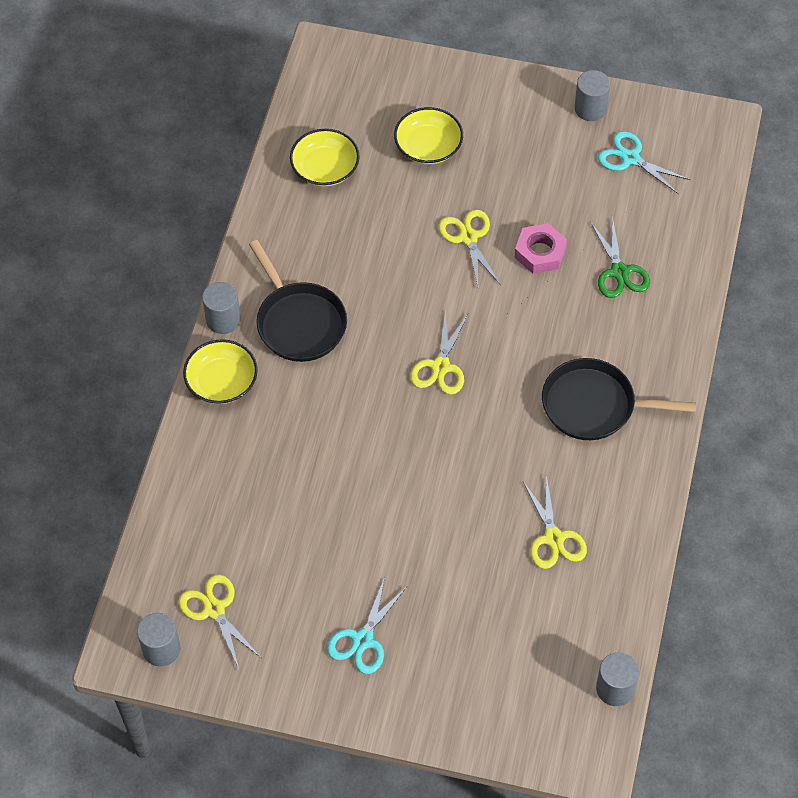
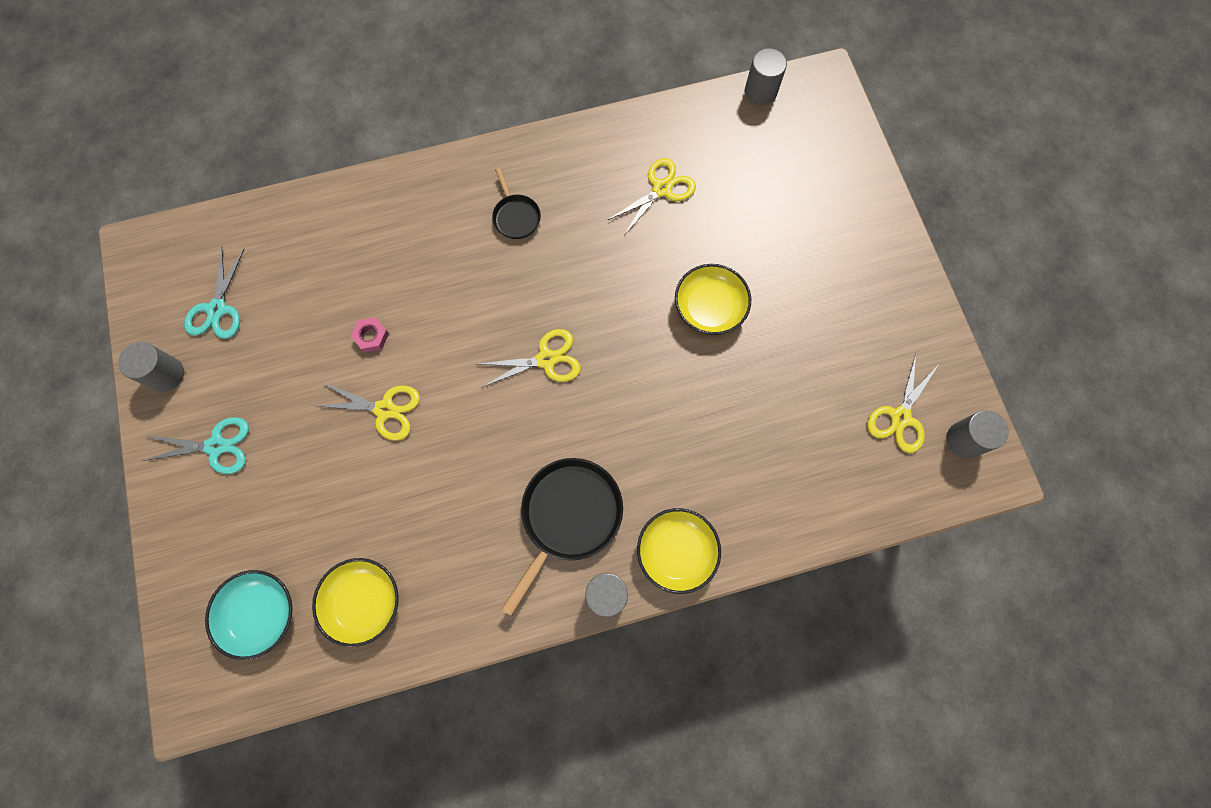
camera: 120 degrees left, 15 degrees up
turquoise scissors [327,577,407,674] -> turquoise scissors moved to [143,417,249,474]
yellow bowl [394,107,463,164] -> yellow bowl moved to [675,264,751,335]
yellow scissors [439,210,500,286] -> yellow scissors turned 120 degrees counterclockwise [315,382,420,441]
pink nut [515,223,567,274] -> pink nut [351,317,389,353], size x0.63
black pan [542,358,696,440] -> black pan [492,168,541,239], size x0.54
green scissors [591,217,650,298] -> none
none -> turquoise bowl [205,570,293,660]

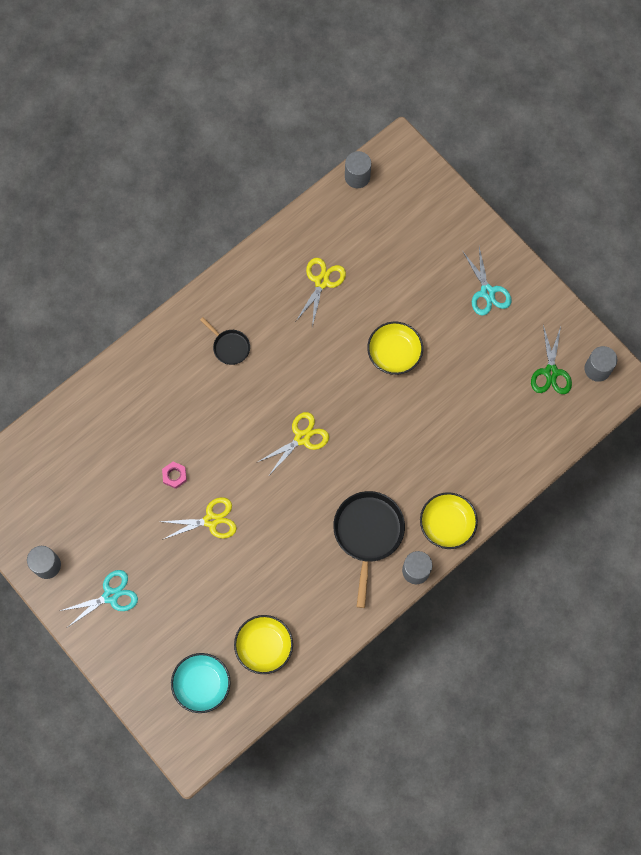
camera: 25 degrees left, 0 degrees up
turquoise scissors [184,247,244,339] -> turquoise scissors moved to [463,247,512,316]
yellow scissors [867,353,940,453] -> green scissors [531,325,572,394]

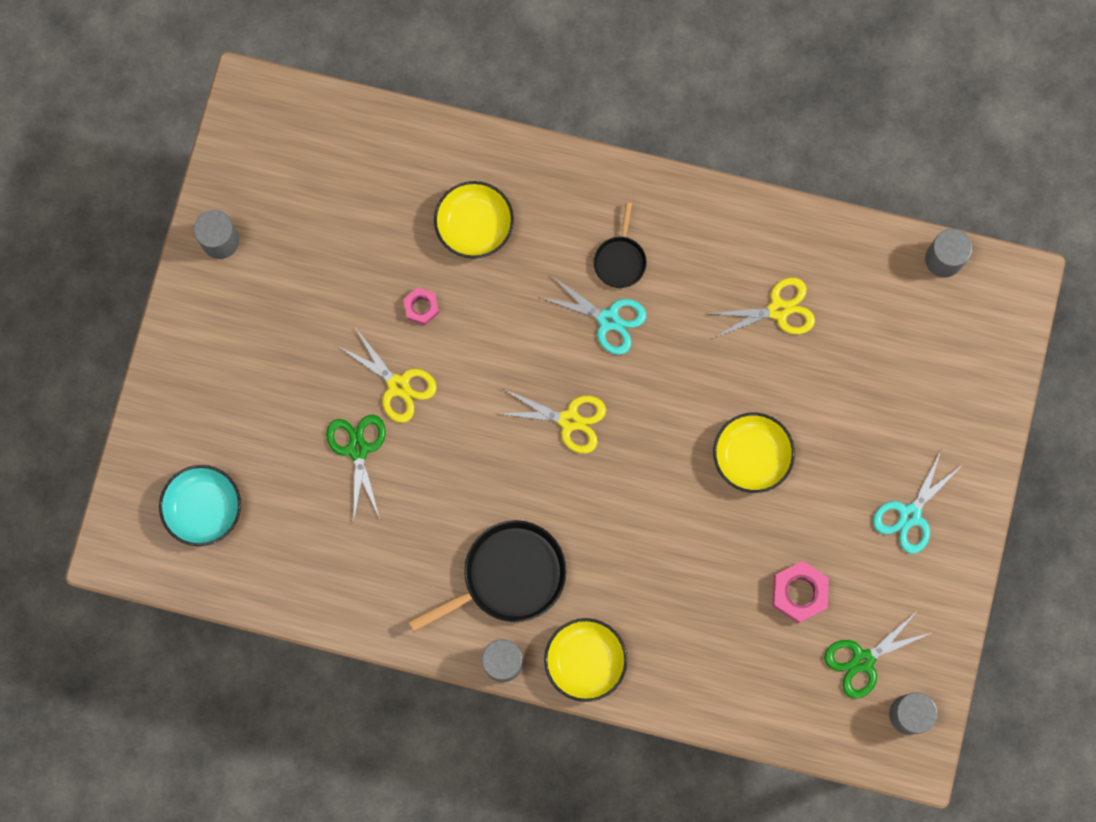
camera: 55 degrees right, 5 degrees up
turquoise scissors [60,570,138,628] -> turquoise scissors moved to [539,275,646,355]
yellow bowl [234,615,293,674] -> yellow bowl moved to [434,181,514,258]
none -> green scissors [326,415,386,519]
none -> pink nut [772,561,829,623]

